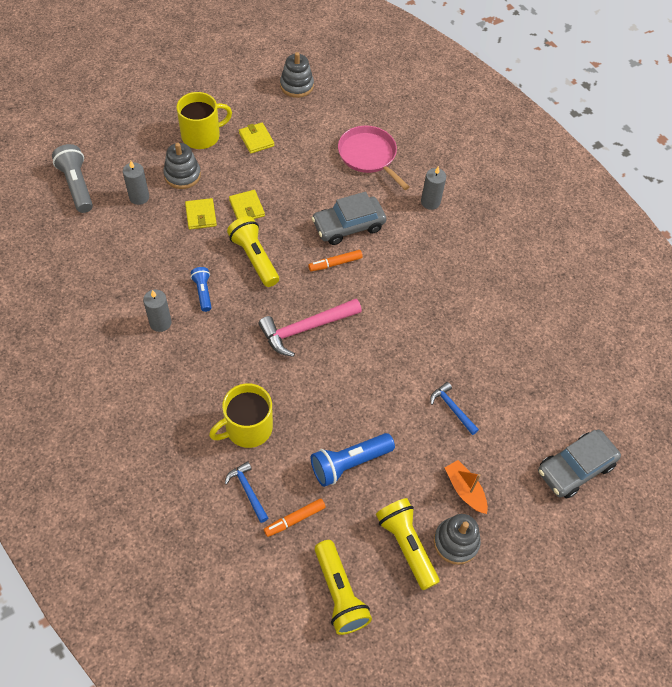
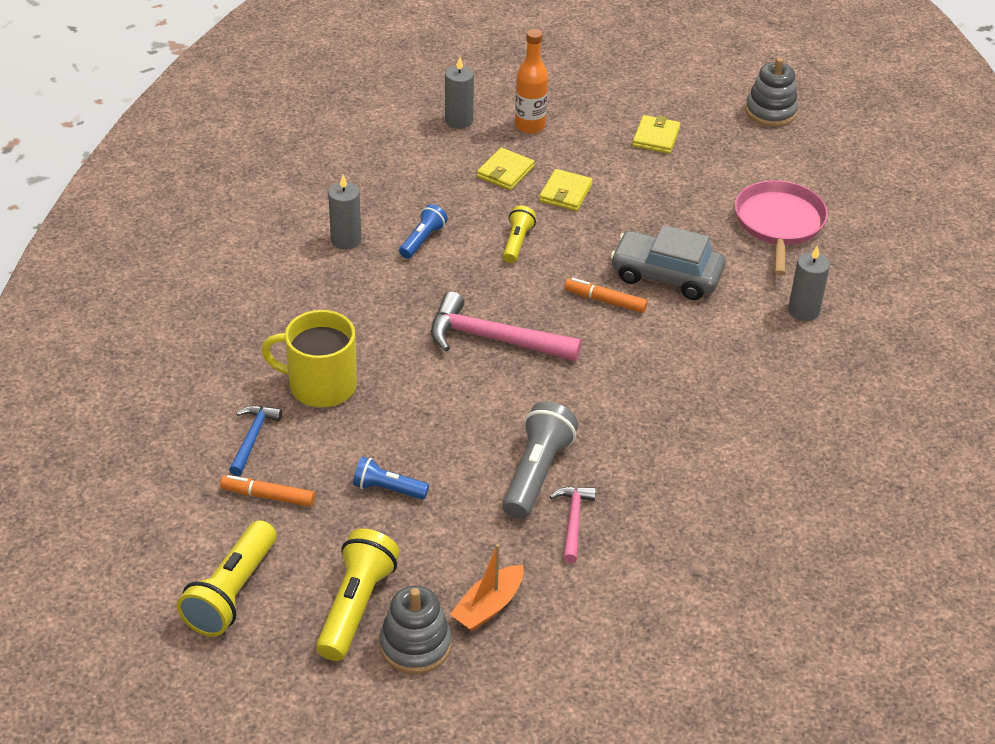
camera: 45 degrees right, 15 degrees down
grey flashlight [52,144,93,213] -> grey flashlight moved to [503,401,578,519]
grey stacking toy [163,143,201,189] -> orange bottle [515,29,548,134]
yellow mug [177,92,232,149] -> none
yellow flashlight [227,216,279,287] -> yellow flashlight [503,206,536,263], size x0.59
blue flashlight [311,433,395,487] -> blue flashlight [353,457,429,500], size x0.59
blue hammer [430,382,479,435] -> pink hammer [550,486,596,563]
orange boat [445,460,488,514] -> orange boat turned 150 degrees counterclockwise [450,544,524,631]
grey car [538,430,621,499] -> none

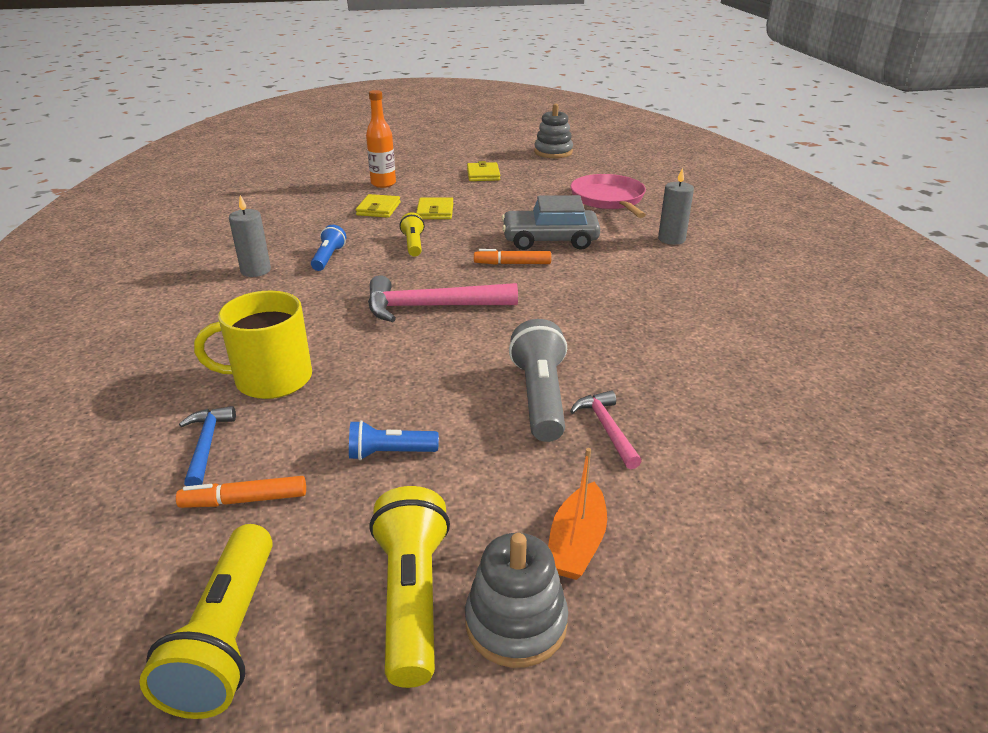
camera: 20 degrees left, 10 degrees down
grey candle [445,57,474,129] -> none

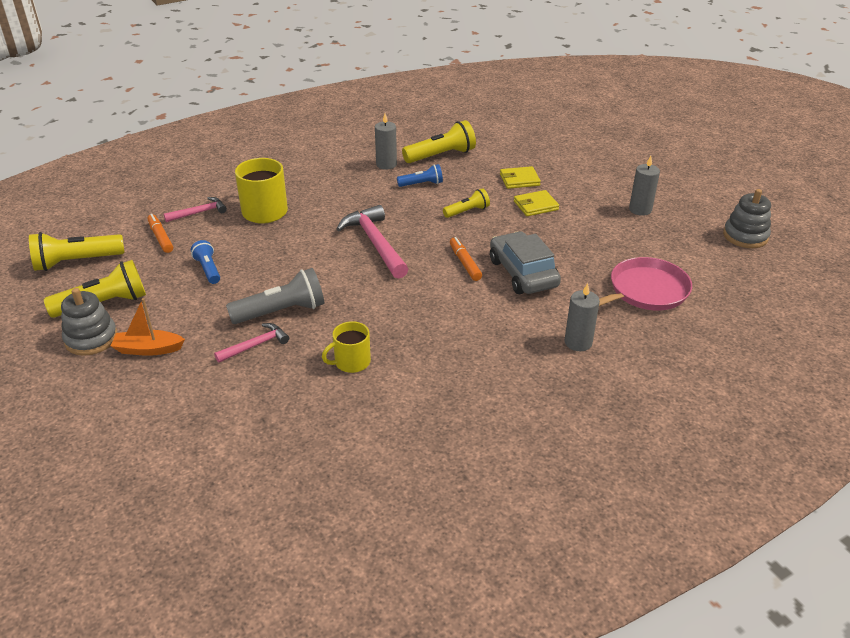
camera: 70 degrees right, 5 degrees up
blue hammer [179,406,236,486] -> pink hammer [164,197,227,222]
orange bottle [366,90,396,188] -> none
yellow wallet [467,161,500,181] -> grey candle [629,156,660,216]
none -> yellow mug [322,321,371,373]
none -> yellow flashlight [402,120,476,163]

